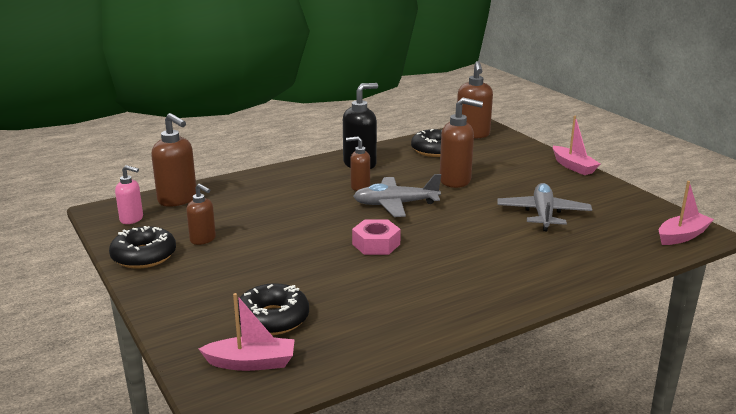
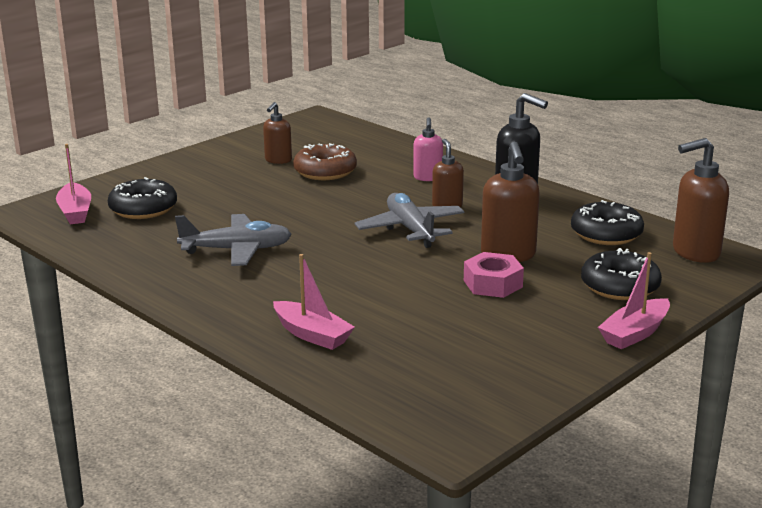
camera: 75 degrees right, 0 degrees up
black donut [109,226,176,268] -> black donut moved to [581,248,662,300]
pink soap dispenser [115,165,143,224] -> pink soap dispenser moved to [413,117,443,181]
brown soap dispenser [151,113,196,207] -> none
pink nut [352,220,401,255] -> pink nut moved to [464,252,524,298]
grey plane [497,183,592,231] -> grey plane moved to [175,214,292,266]
pink boat [659,181,714,245] -> pink boat moved to [273,254,355,350]
none -> brown donut [293,143,357,180]

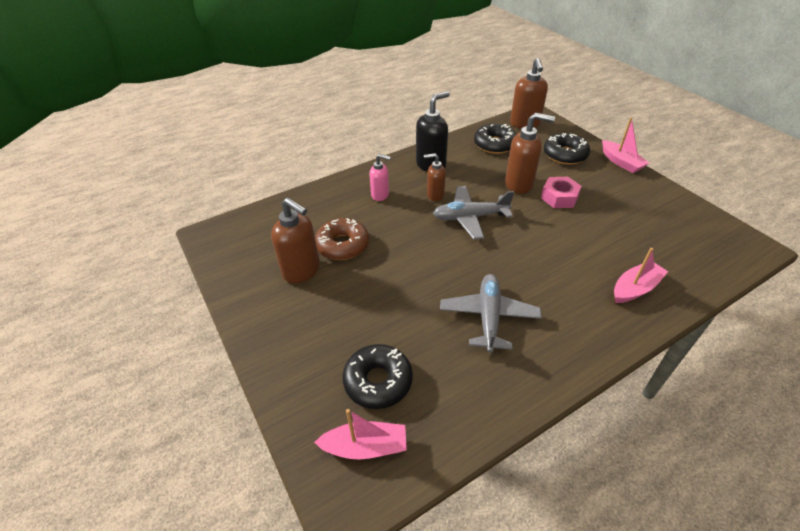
camera: 75 degrees left, 20 degrees up
brown soap dispenser [263,102,292,164] -> brown soap dispenser [271,198,320,284], size x1.64

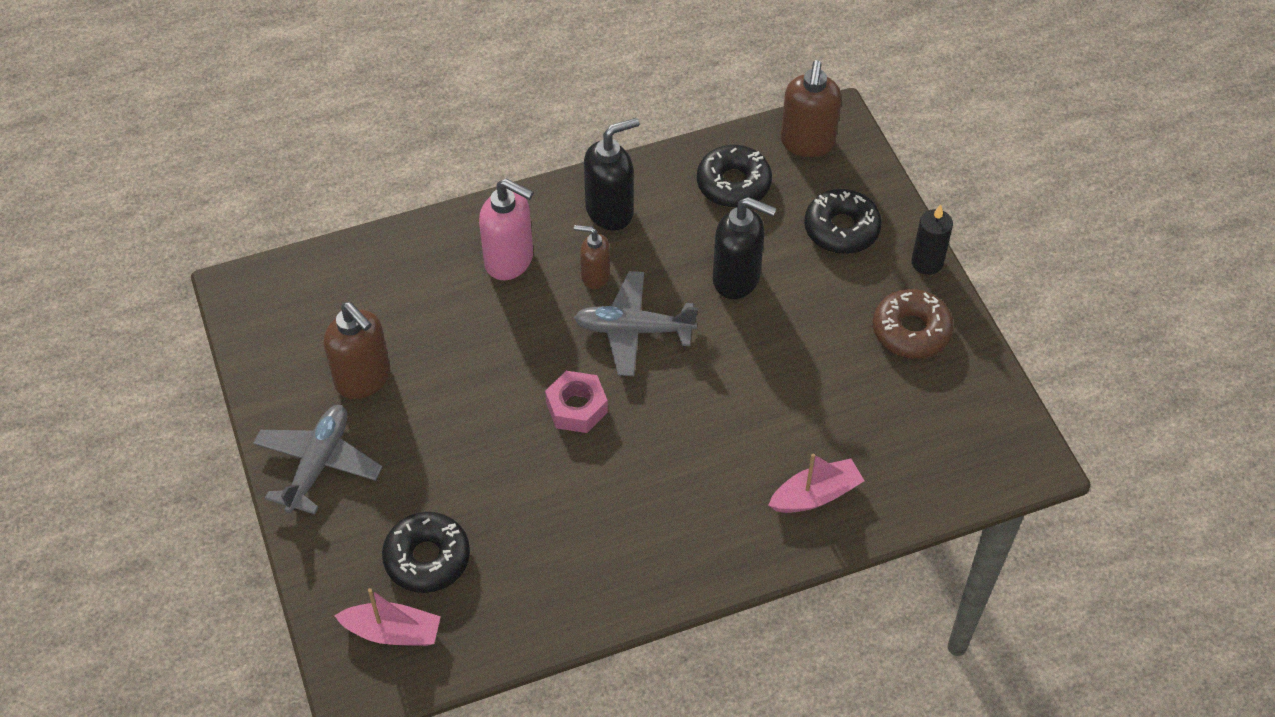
camera: 10 degrees right, 10 degrees up
brown donut [315,218,369,260] -> brown donut moved to [873,289,954,359]
pink soap dispenser [369,154,391,201] -> pink soap dispenser [479,179,534,280], size x1.64
grey plane [440,274,542,353] -> grey plane moved to [253,405,382,514]
brown soap dispenser [505,112,555,194] -> black soap dispenser [713,197,777,299]
pink nut [541,177,582,208] -> pink nut moved to [545,371,608,433]
pink boat [602,117,649,173] -> black candle [911,204,953,275]

